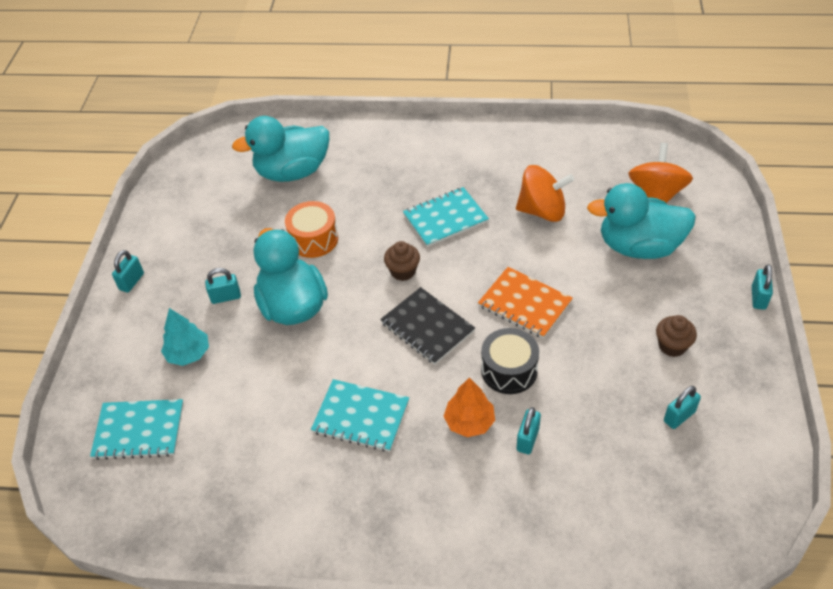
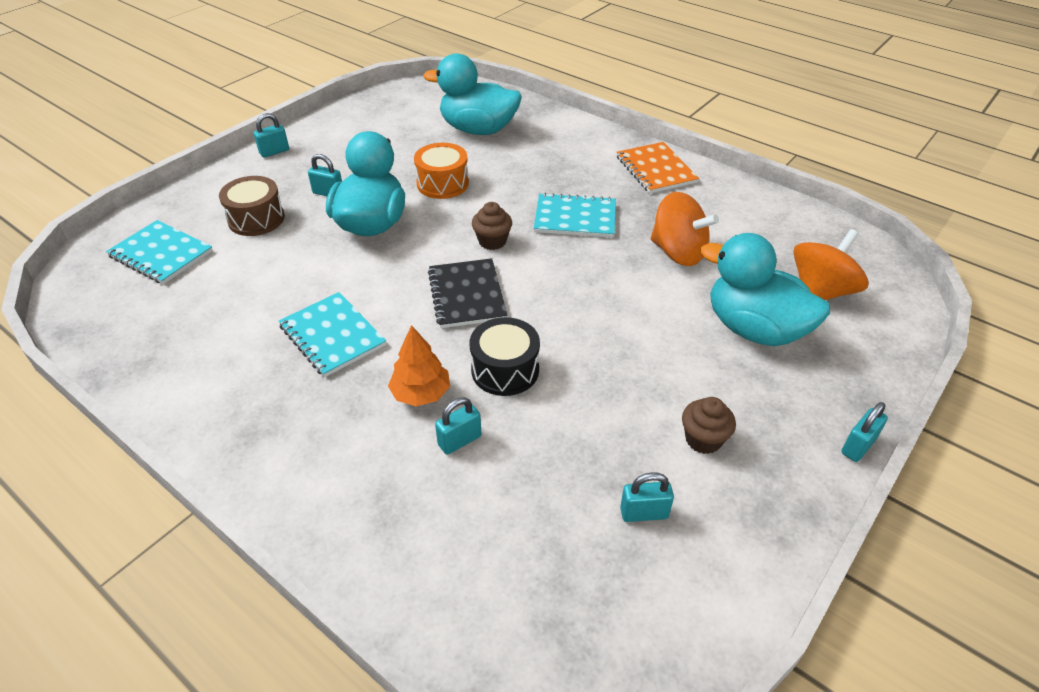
camera: 30 degrees right, 5 degrees down
turquoise tree [161,308,209,366] -> brown drum [219,176,285,236]
orange notebook [478,267,573,338] -> orange notebook moved to [616,142,699,193]

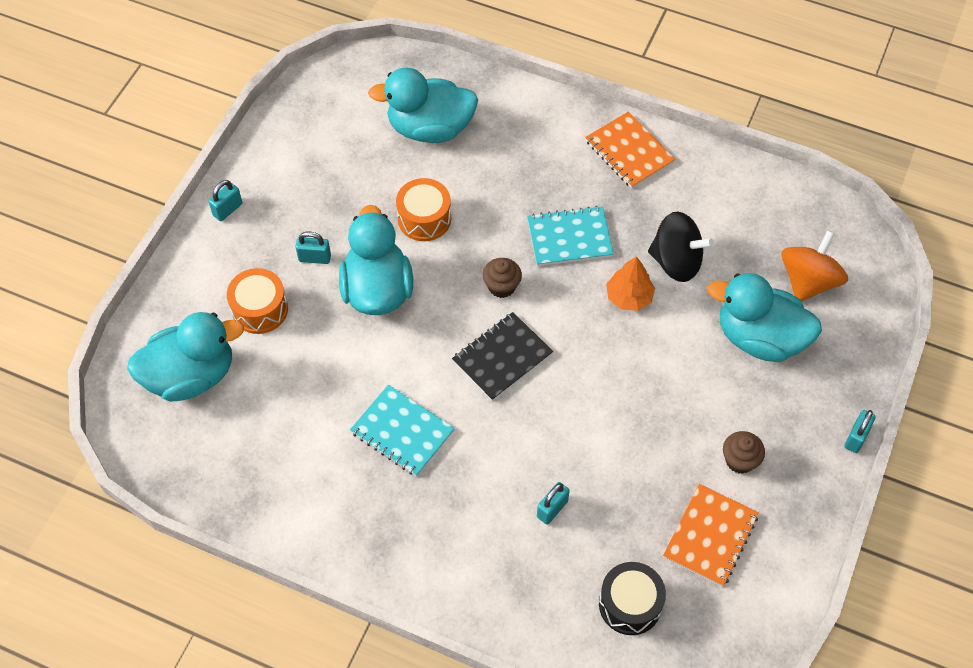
camera: 15 degrees left, 15 degrees up
turquoise notebook [106,220,213,284] -> turquoise duck [127,312,244,402]
brown drum [219,176,285,236] -> orange drum [227,268,288,334]
orange tree [388,325,450,406] -> orange tree moved to [606,256,655,311]
black notebook [428,258,508,328] -> black notebook turned 75 degrees clockwise [452,312,553,401]
black drum [470,317,540,396] -> black drum moved to [599,562,666,635]
turquoise padlock [620,472,674,522] -> orange notebook [663,484,759,587]
orange spinning top [650,192,719,266] -> black spinning top [648,211,714,282]

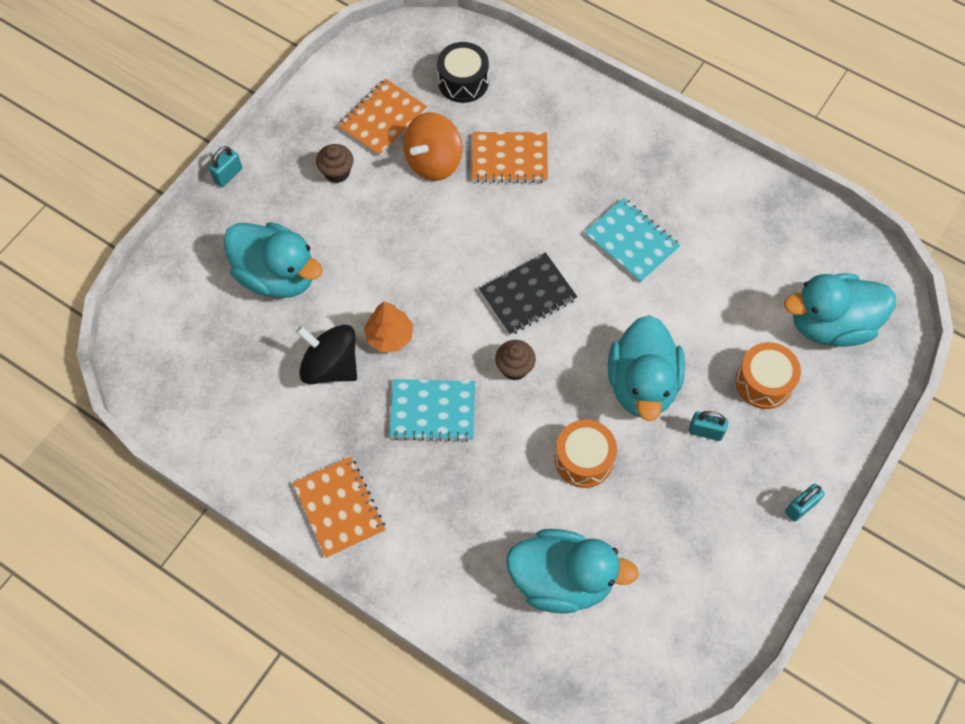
camera: 170 degrees left, 5 degrees up
turquoise padlock [537,482,570,524] -> orange notebook [472,132,548,183]
orange spinning top [781,230,848,302] -> orange spinning top moved to [403,112,463,181]

